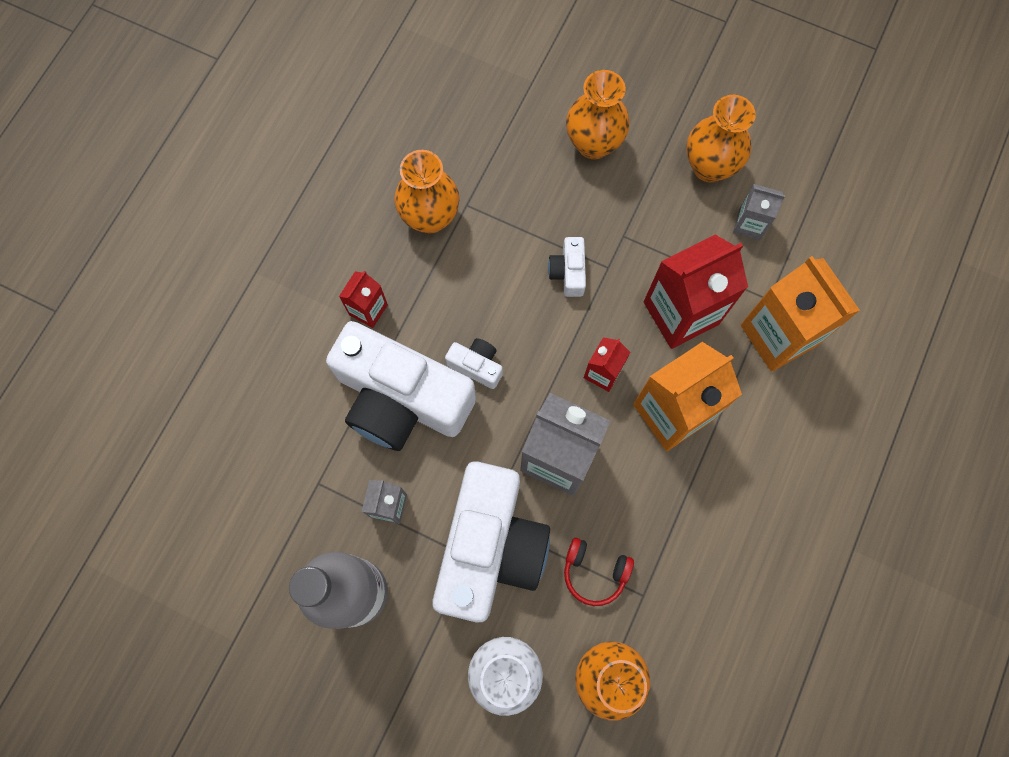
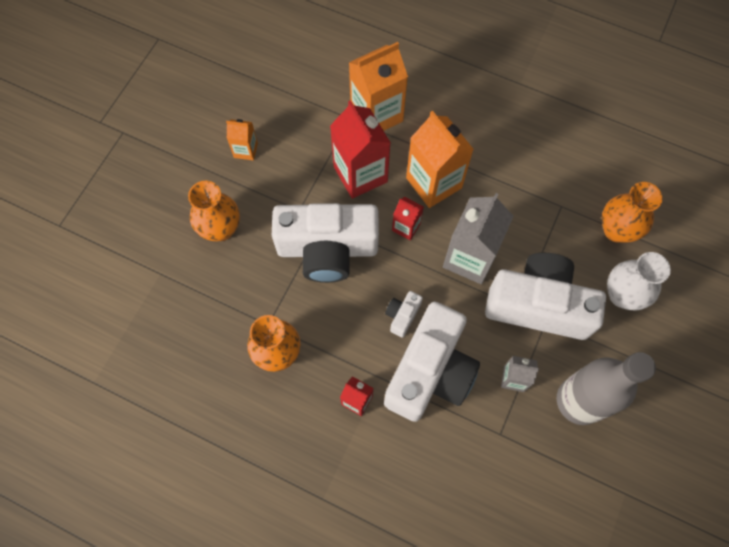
camera: 90 degrees left, 5 degrees down
white camera [548,237,586,297] -> white camera [272,203,379,283], size x2.45
red headphones [564,538,634,606] -> none
orange vase [686,95,756,182] -> orange carton [226,119,258,160]
grey carton [733,184,785,240] -> none

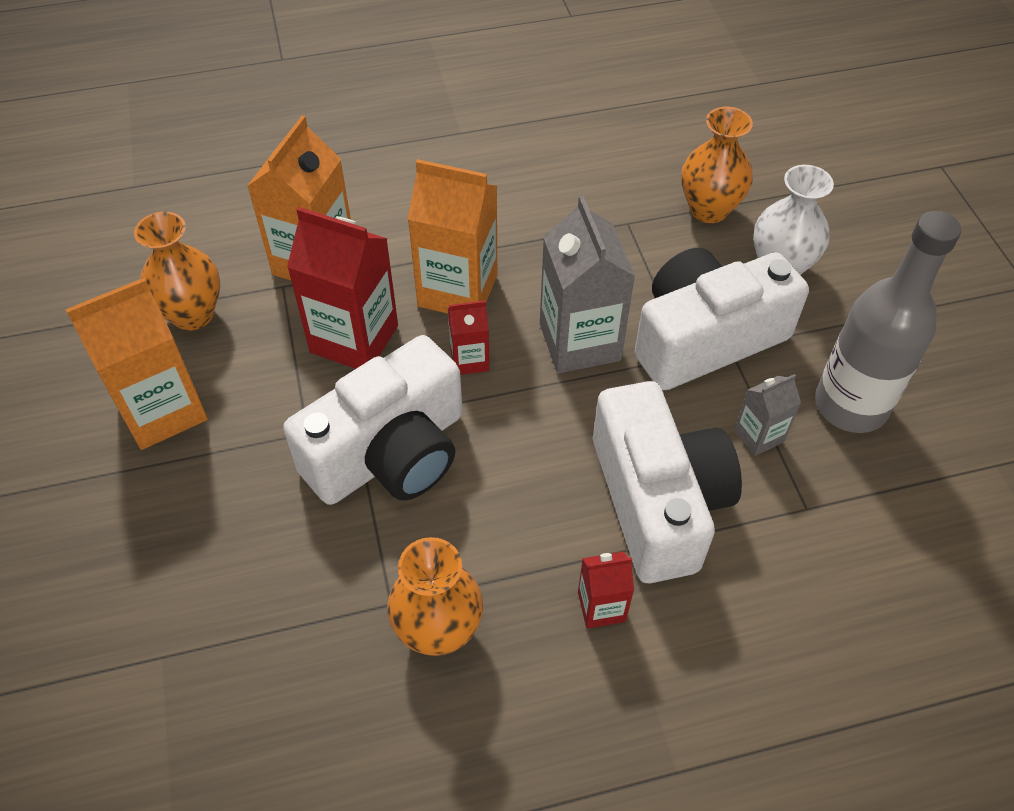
camera: 40 degrees left, 15 degrees down
orange vase [188,181,240,241] -> orange vase moved to [134,212,220,331]
orange carton [226,119,258,160] -> orange carton [65,277,208,450], size x1.96
white camera [385,291,423,338] -> none

